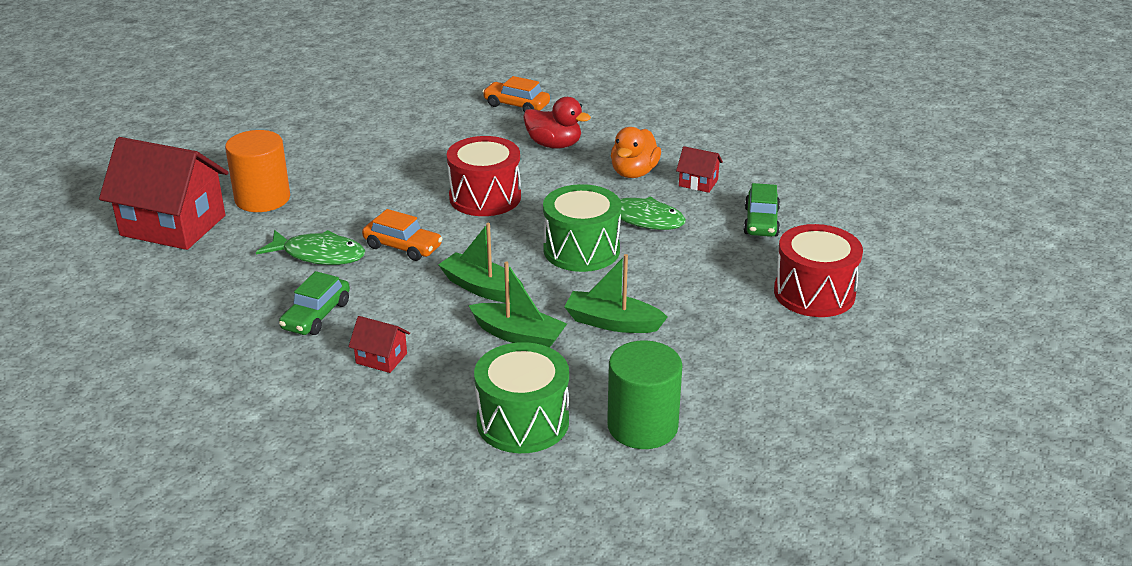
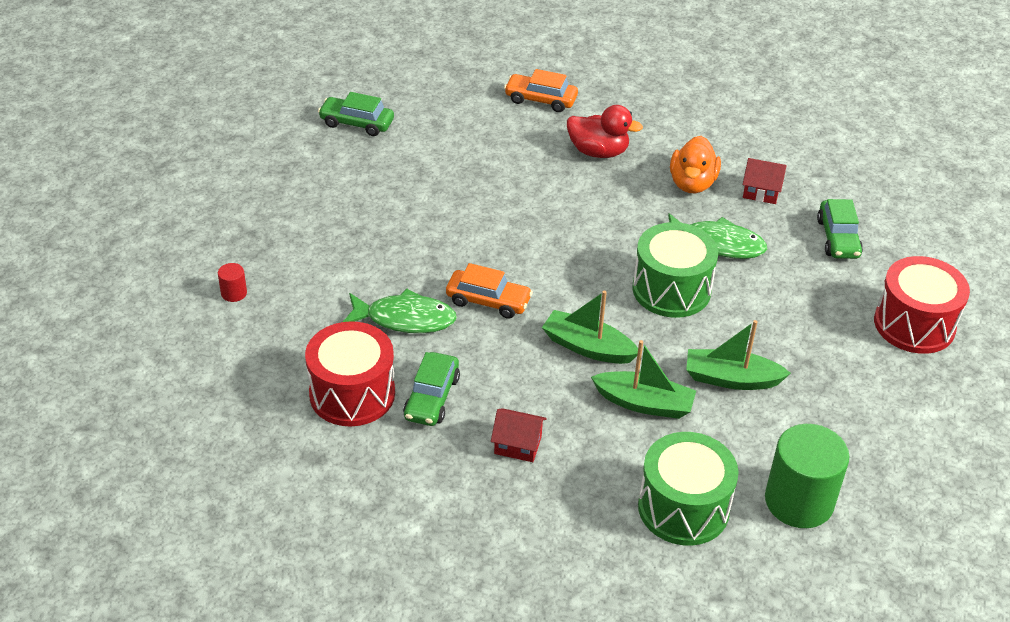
camera: 10 degrees left, 10 degrees up
red house [99,137,228,250] -> red cylinder [218,263,247,302]
orange cylinder [225,130,290,212] -> none
red drum [447,136,521,216] -> red drum moved to [305,321,395,426]
none -> green car [318,92,394,136]

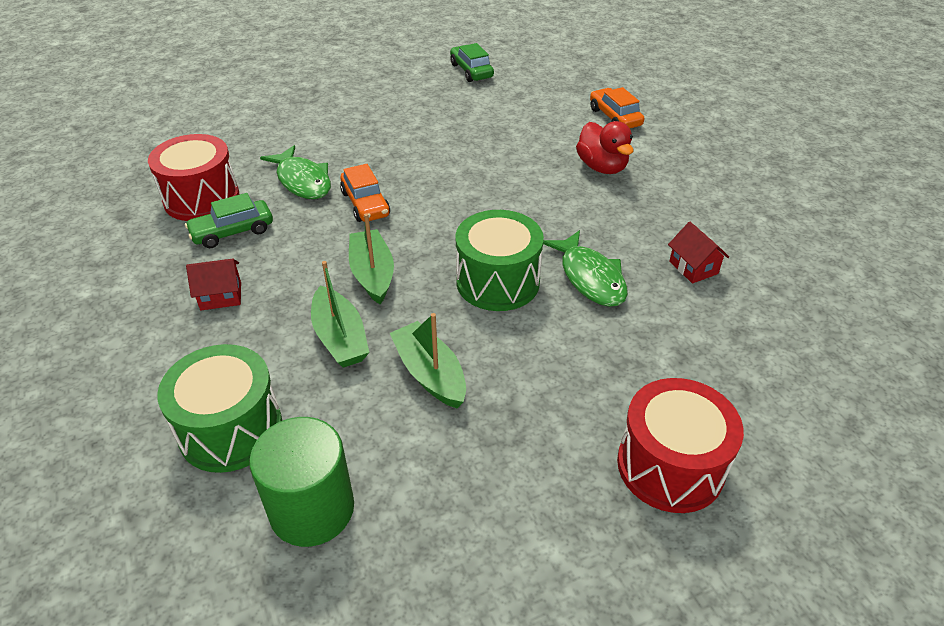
camera: 50 degrees right, 0 degrees up
red cylinder [218,263,247,302] -> none
red house [491,408,547,462] -> red house turned 75 degrees counterclockwise [186,259,241,310]
orange duck [670,136,721,193] -> none
green car [817,199,863,259] -> none

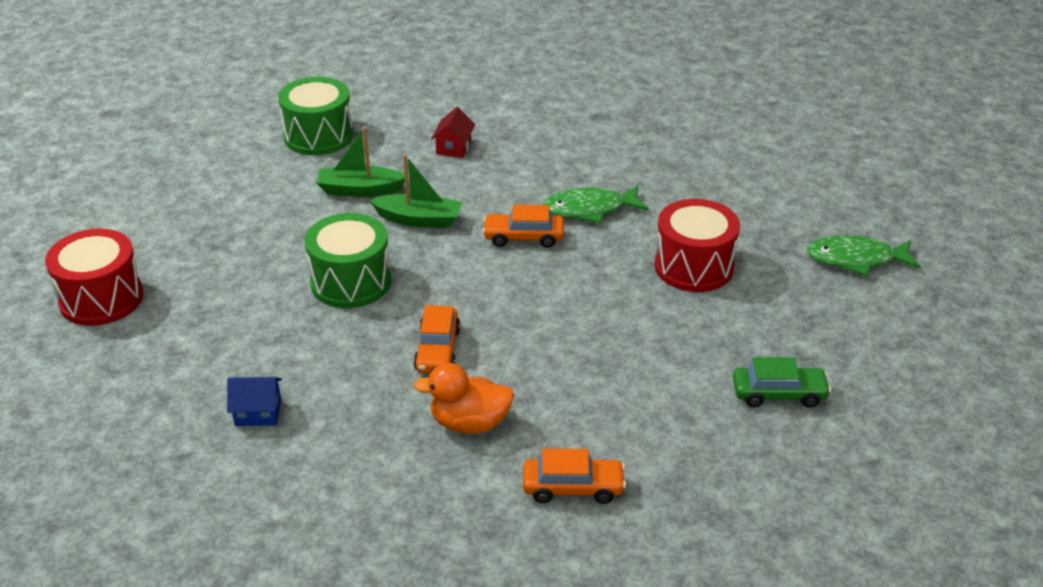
camera: 115 degrees right, 5 degrees down
red drum [148,134,239,221] -> red drum moved to [654,199,740,292]
green car [185,193,273,248] -> none
green cylinder [249,417,354,547] -> none
green boat [390,313,466,408] -> none
green fish [543,230,628,307] -> green fish moved to [807,235,921,276]
red duck [576,121,634,174] -> orange duck [413,363,514,434]
red house [668,222,729,283] -> blue house [227,377,282,426]
none -> orange car [414,305,461,373]

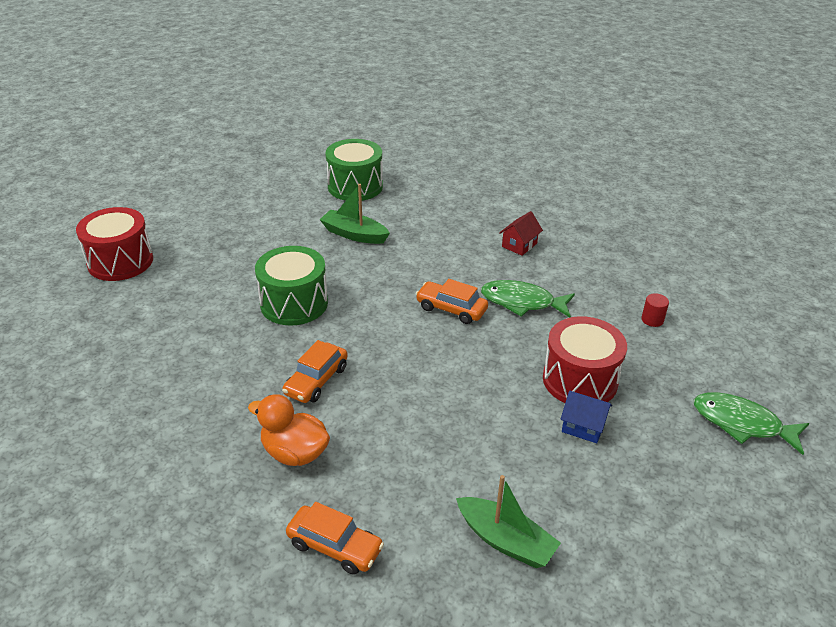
camera: 25 degrees right, 0 degrees up
blue house [227,377,282,426] -> blue house moved to [561,391,612,443]
green boat [369,154,462,228] -> green boat moved to [456,475,561,568]
red house [431,107,475,158] -> red house moved to [499,211,543,256]
green car [733,357,831,408] -> none
none -> red cylinder [642,293,669,327]

